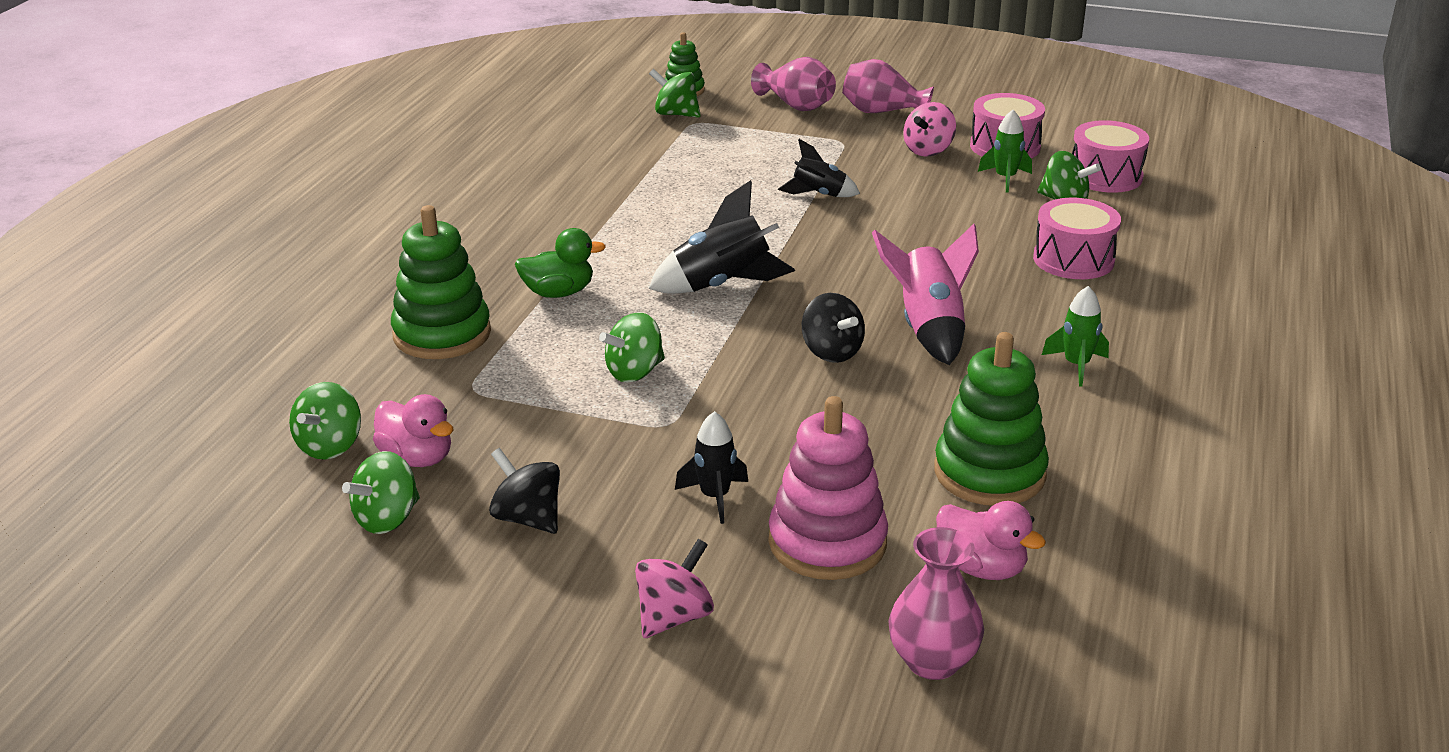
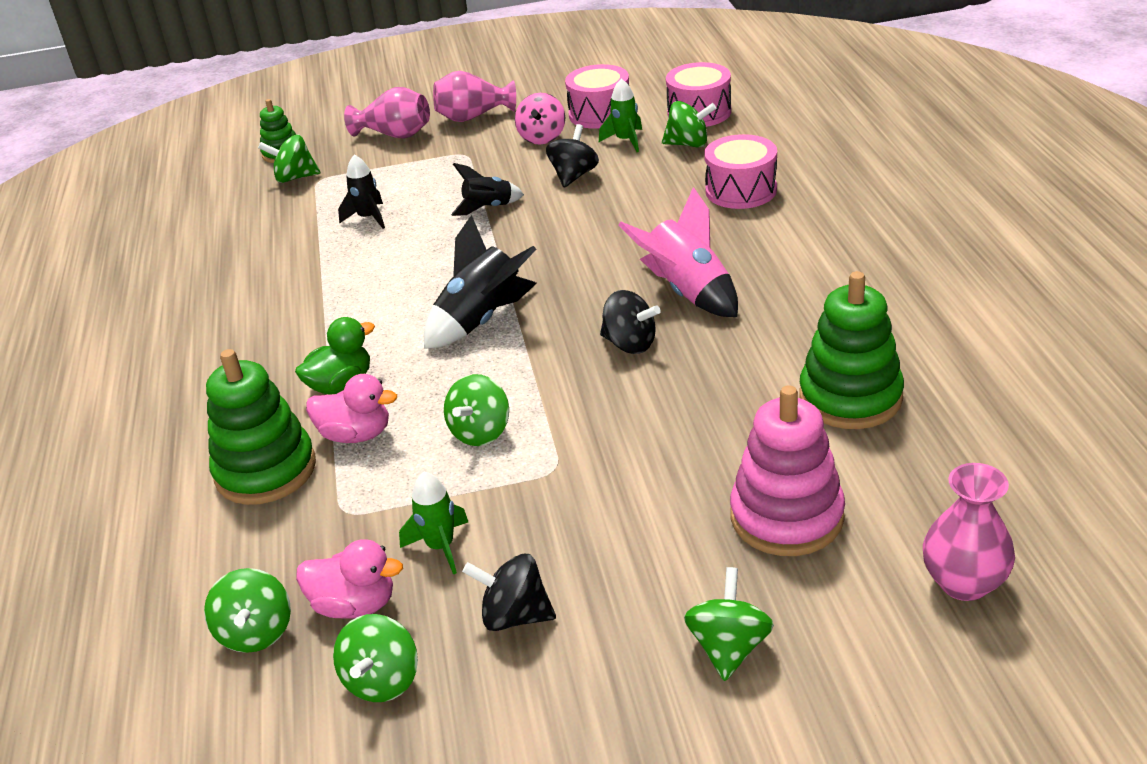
camera: 25 degrees left, 5 degrees up
pink spinning top [635,539,714,638] -> green spinning top [684,567,774,681]
black rocket [675,411,748,524] -> black rocket moved to [338,154,385,229]
pink duck [936,501,1046,580] -> pink duck moved to [306,374,397,443]
green rocket [1042,286,1109,386] -> green rocket moved to [399,472,468,575]
none -> black spinning top [546,124,599,188]

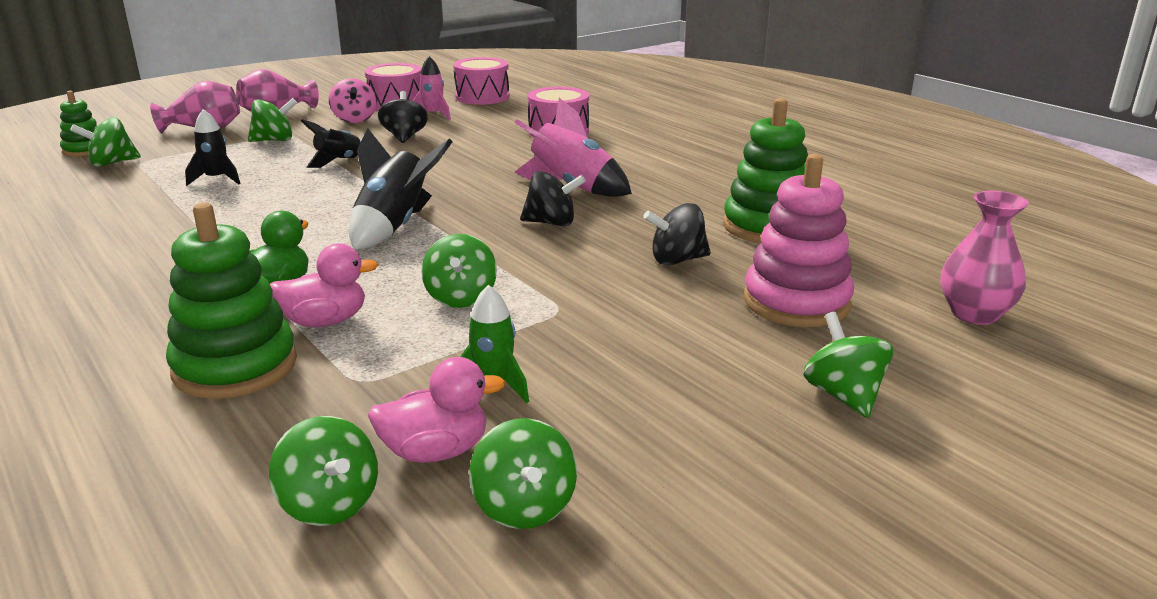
camera: 30 degrees left, 10 degrees down
black spinning top [462,554,556,631] -> black spinning top moved to [643,203,711,266]
green rocket [599,79,642,152] -> pink rocket [413,56,451,120]
green spinning top [662,101,716,147] -> green spinning top moved to [248,98,297,142]

